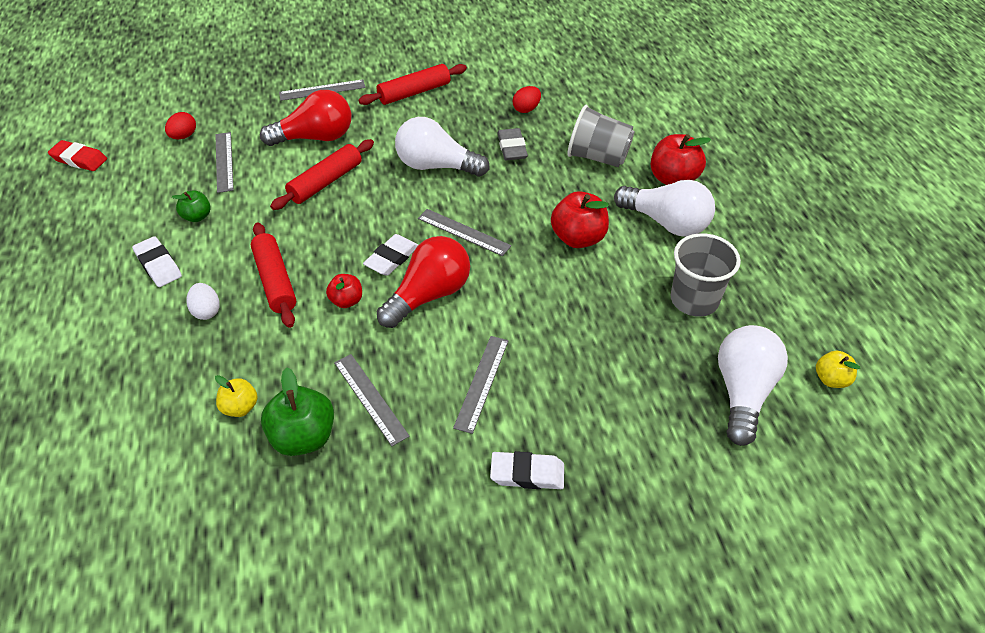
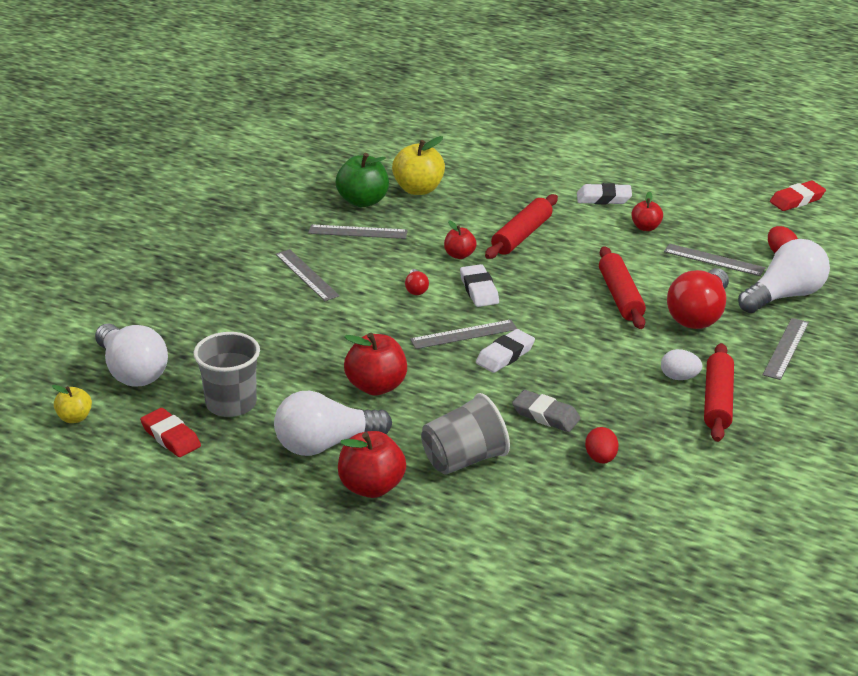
camera: 130 degrees right, 15 degrees down
green apple [172,191,211,222] -> red apple [631,191,663,231]
white egg [187,283,220,320] -> white egg moved to [661,349,703,380]
yellow apple [215,375,258,417] -> yellow apple [392,136,445,195], size x1.73
red rolling pin [251,222,296,328] -> red rolling pin turned 75 degrees counterclockwise [485,194,558,259]
red light bulb [377,236,470,328] -> red light bulb [405,269,429,295], size x0.42
white light bulb [395,117,490,177] -> white light bulb moved to [738,239,830,313]
white eraser [490,451,564,489] -> white eraser moved to [476,329,535,373]
none -> red eraser [140,408,201,457]

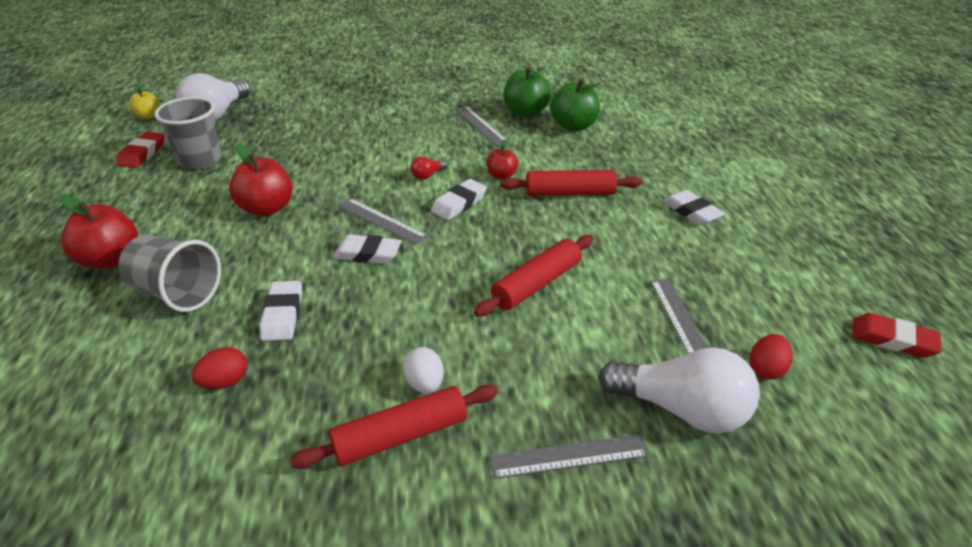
camera: 55 degrees right, 5 degrees up
white light bulb [274,391,392,456] -> none
grey ruler [275,249,340,301] -> none
yellow apple [392,136,445,195] -> green apple [550,79,601,131]
grey eraser [512,390,581,432] -> white eraser [259,281,302,341]
red apple [631,191,663,231] -> none
red light bulb [667,268,729,329] -> none

